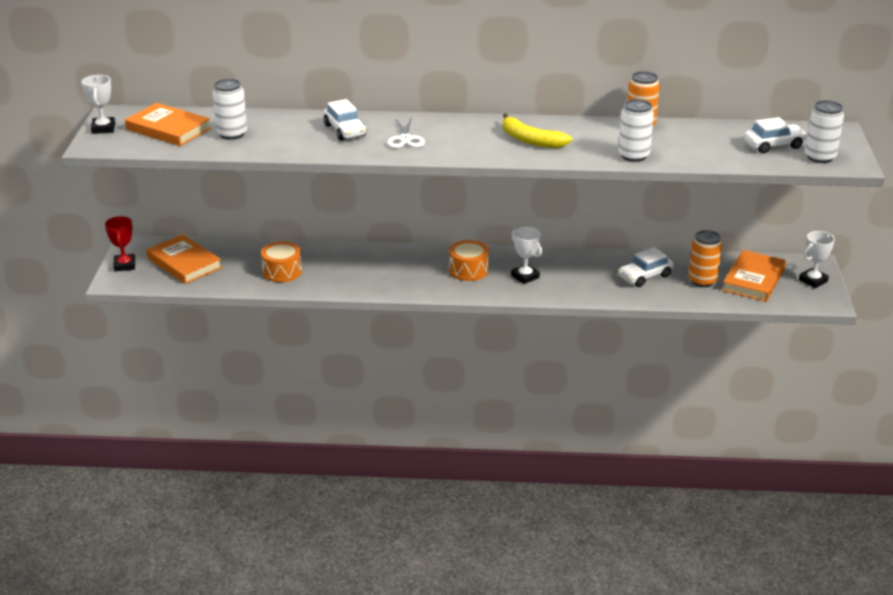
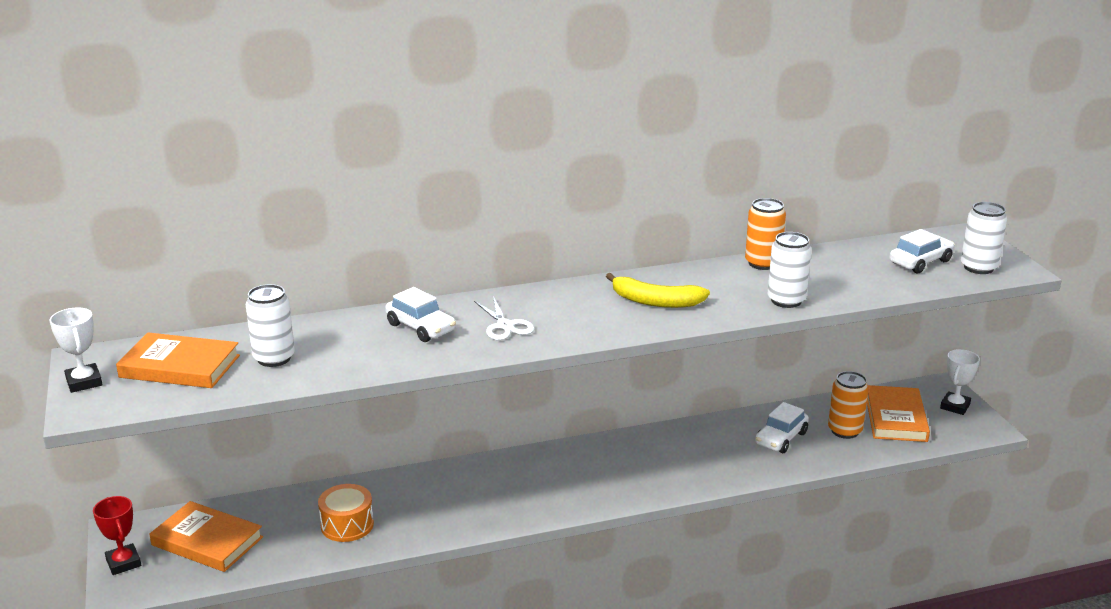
camera: 20 degrees left, 5 degrees down
orange drum [449,240,489,281] -> none
white trophy [511,227,542,284] -> none

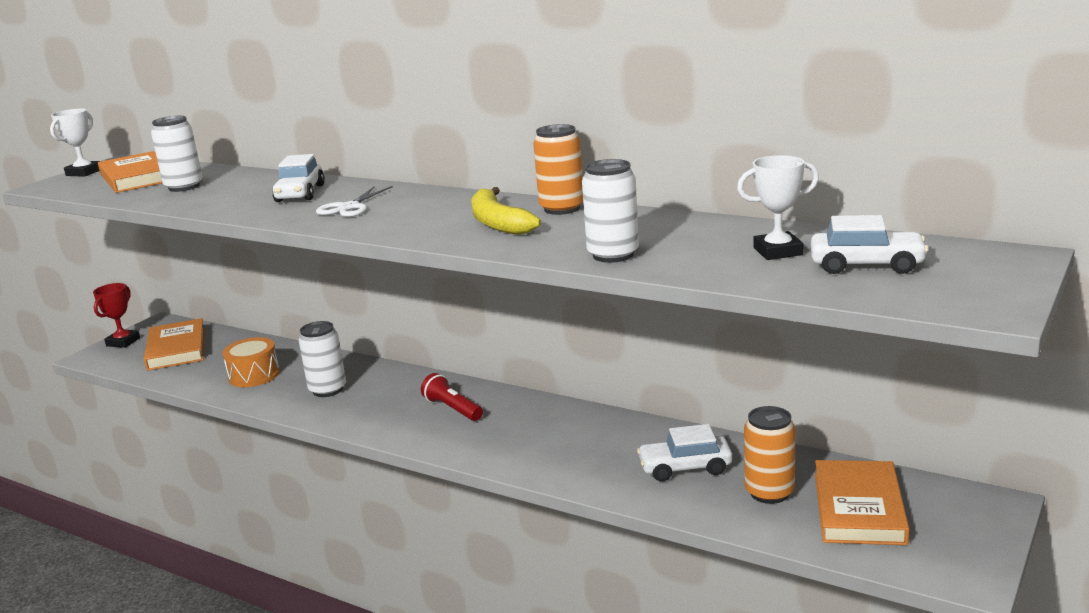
camera: 50 degrees right, 5 degrees down
orange can [745,198,786,270] -> orange can moved to [533,124,583,215]
orange book [867,385,930,442] -> orange book turned 45 degrees counterclockwise [815,460,910,545]
white trophy [940,349,980,415] -> white trophy moved to [737,155,819,260]
white can [961,202,1007,274] -> white can moved to [298,321,346,397]
none -> red flashlight [421,373,483,421]

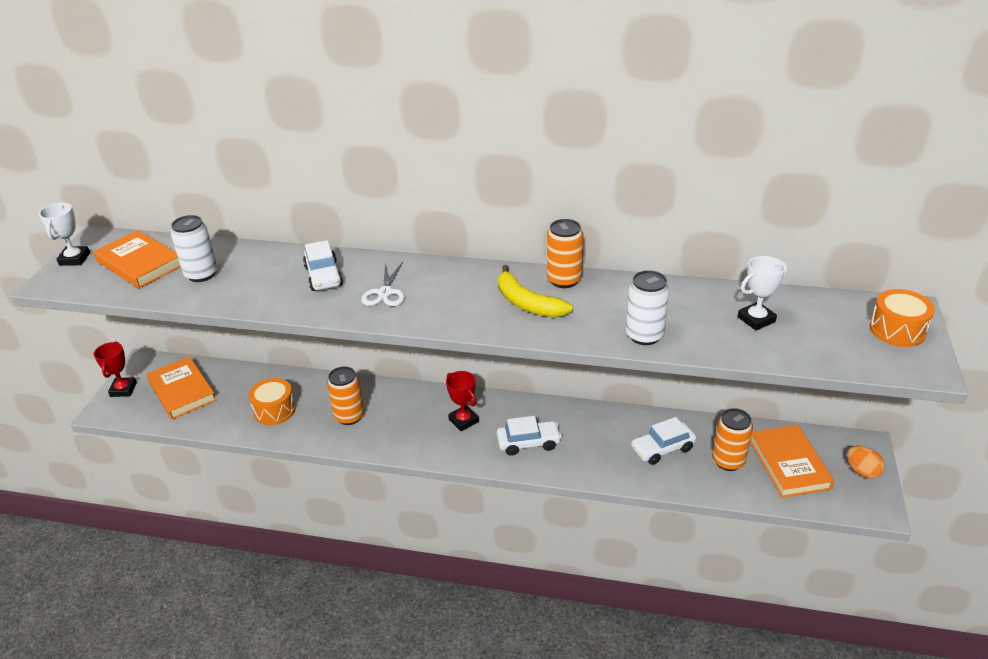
camera: 20 degrees left, 15 degrees up
white can [298,321,346,397] -> orange can [327,367,364,425]
red flashlight [421,373,483,421] -> red trophy [446,371,479,431]
white car [811,215,928,274] -> white car moved to [497,416,562,456]
none -> orange egg [847,446,885,479]
none -> orange drum [869,289,935,347]

